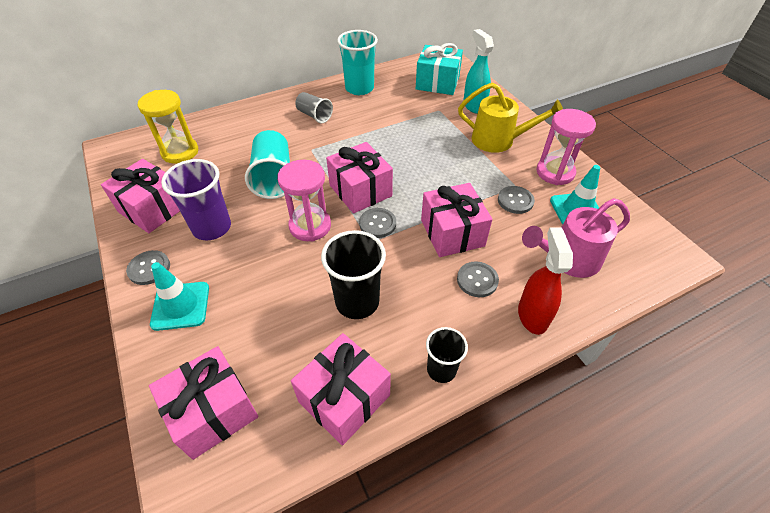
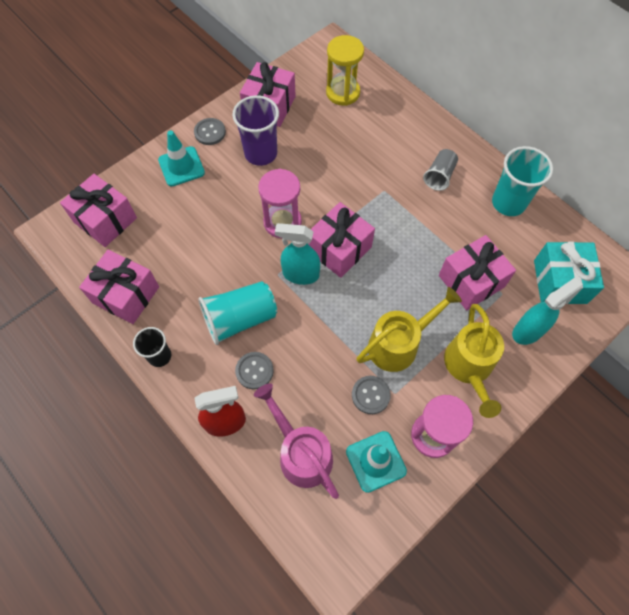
camera: 75 degrees right, 15 degrees up
turquoise cup [245,130,290,199] -> turquoise cup moved to [198,281,277,345]
black cup [321,230,386,319] -> none
grey button [359,208,396,238] -> turquoise spray bottle [275,223,320,285]
pink gift [421,183,492,257] -> pink gift moved to [439,235,516,310]
none -> yellow watering can [356,287,462,372]

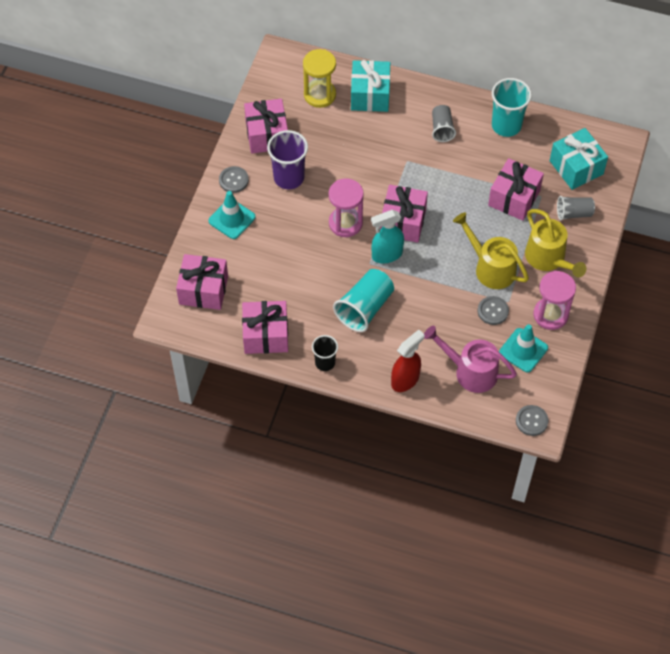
camera: 30 degrees left, 5 degrees down
grey button [235,352,274,389] -> grey button moved to [516,405,548,436]
yellow watering can [356,287,462,372] -> yellow watering can turned 75 degrees counterclockwise [453,212,529,289]
turquoise spray bottle [512,277,583,345] -> grey cup [557,196,595,221]
none -> turquoise gift [351,60,390,112]

